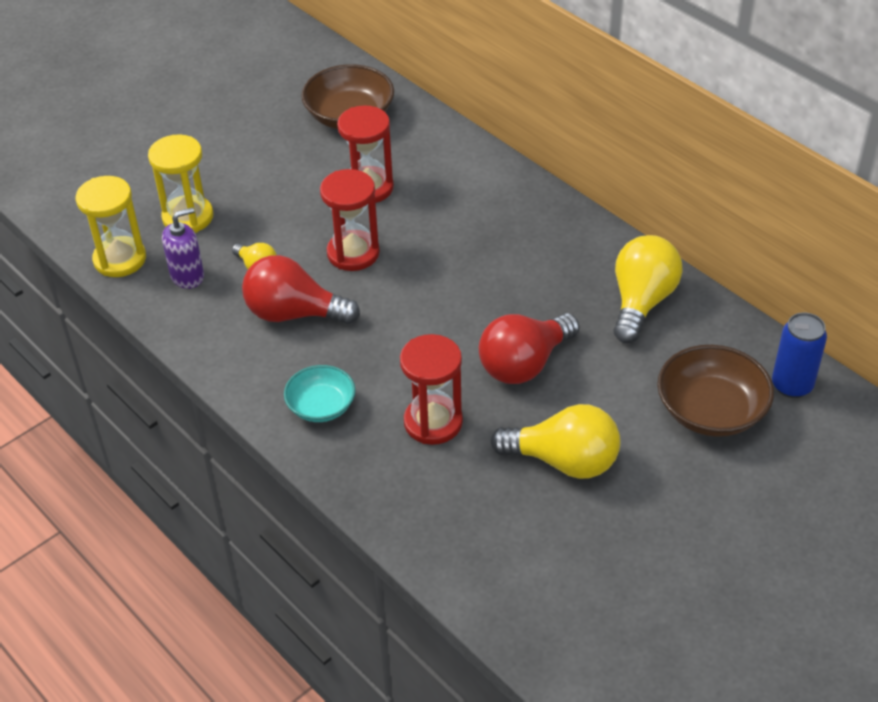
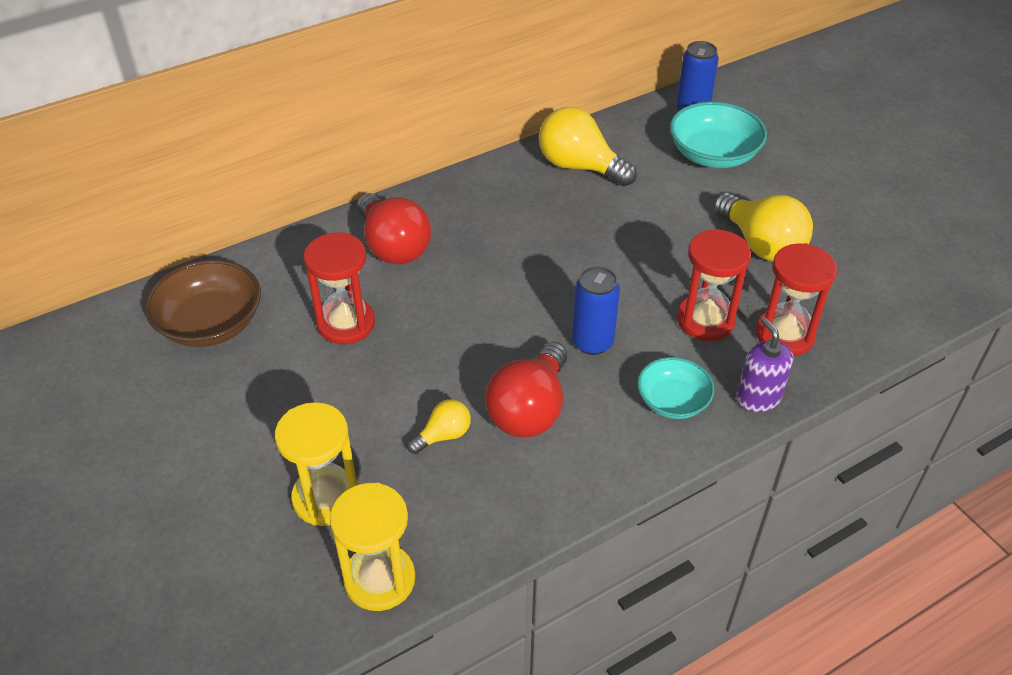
camera: 80 degrees left, 0 degrees up
purple soap dispenser [162,207,204,289] -> purple soap dispenser moved to [736,317,793,412]
red hourglass [320,169,380,271] -> red hourglass moved to [756,243,837,356]
red light bulb [479,313,579,384] -> red light bulb moved to [357,193,432,264]
yellow light bulb [491,404,620,479] -> yellow light bulb turned 120 degrees clockwise [714,193,813,262]
brown bowl [657,345,774,437] -> turquoise bowl [670,101,767,168]
none -> blue can [572,266,620,355]

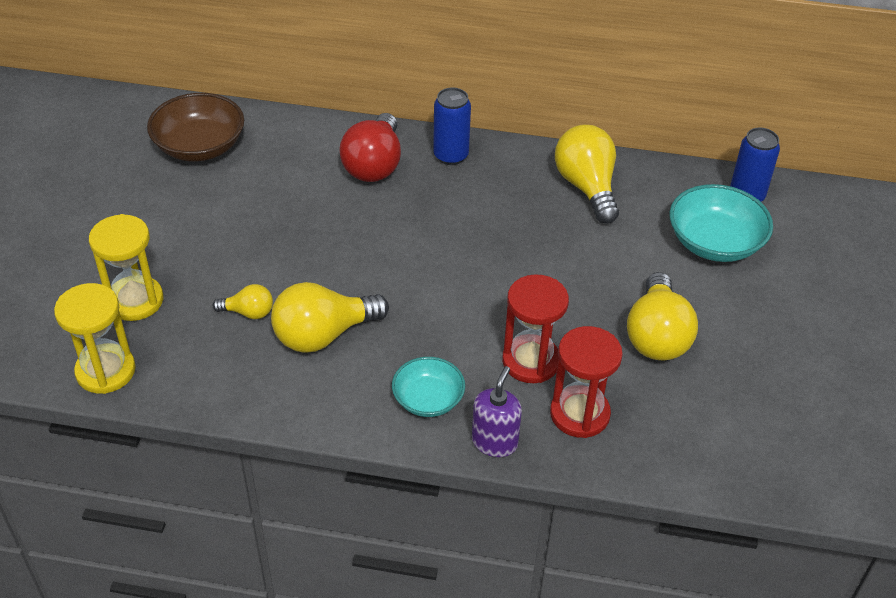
camera: 40 degrees right, 0 degrees up
red hourglass [304,232,375,344] -> none
red light bulb [485,341,567,437] -> yellow light bulb [271,282,389,353]
blue can [572,266,620,355] -> blue can moved to [433,88,471,165]

